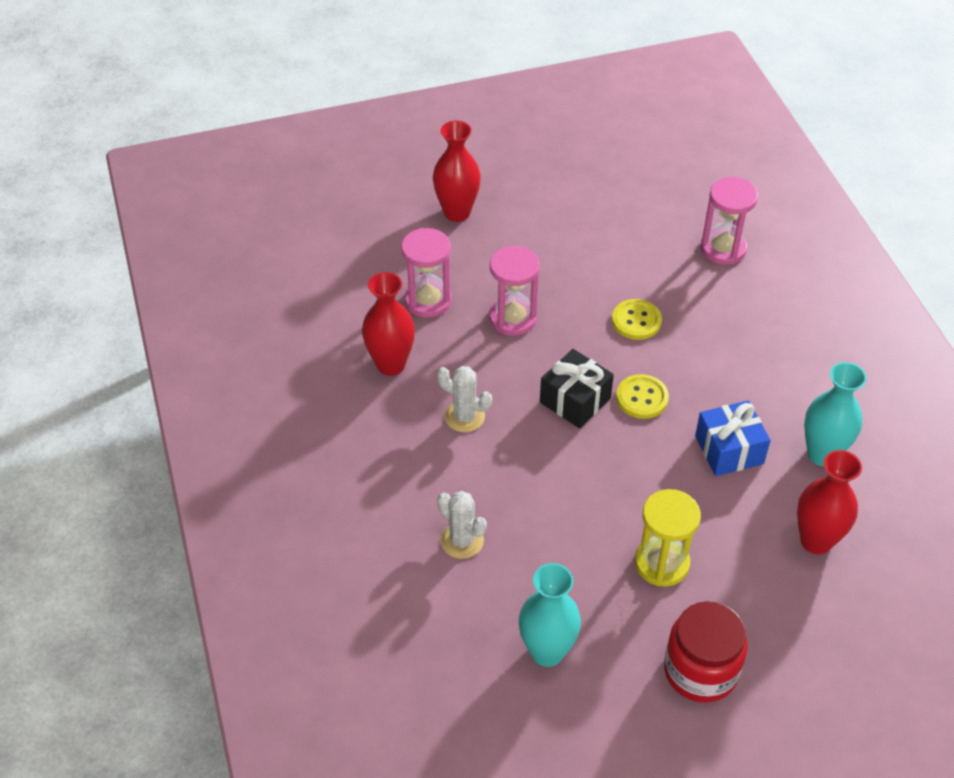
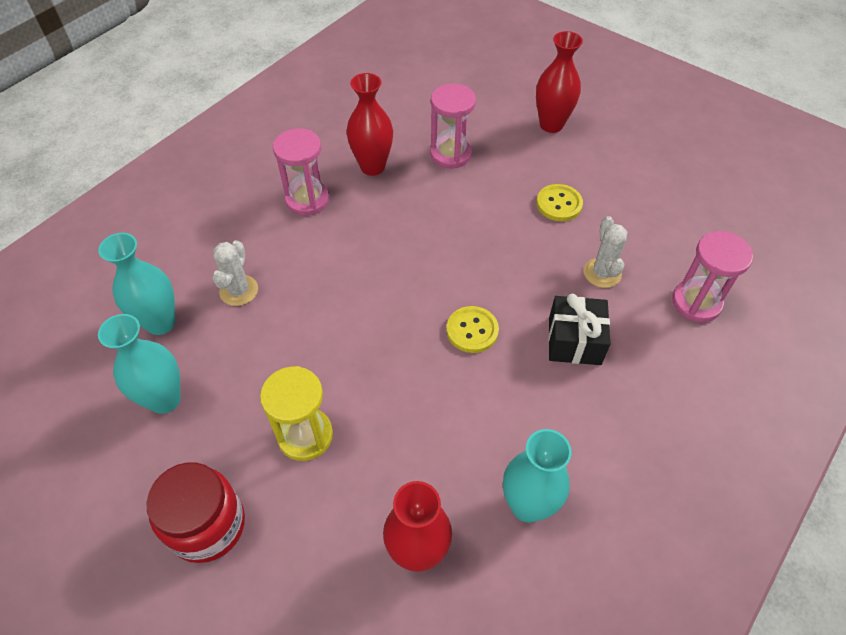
camera: 55 degrees right, 5 degrees up
white cactus [437,366,492,432] -> white cactus moved to [584,216,627,288]
pink hourglass [489,246,540,336] -> pink hourglass moved to [273,128,329,216]
black gift [540,349,614,428] -> black gift moved to [548,294,610,365]
yellow button [612,299,662,340] -> yellow button moved to [536,184,583,221]
blue gift [695,400,771,476] -> none
none -> turquoise vase [98,233,175,335]

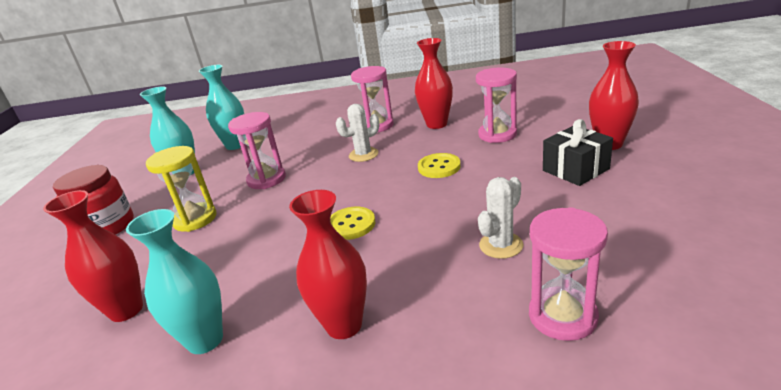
camera: 55 degrees right, 25 degrees down
white cactus [212,240,258,306] -> white cactus moved to [336,104,379,162]
yellow button [536,184,583,221] -> yellow button moved to [418,153,461,178]
black gift [548,294,610,365] -> black gift moved to [543,119,613,186]
none -> pink hourglass [228,112,286,189]
none -> red vase [289,190,367,339]

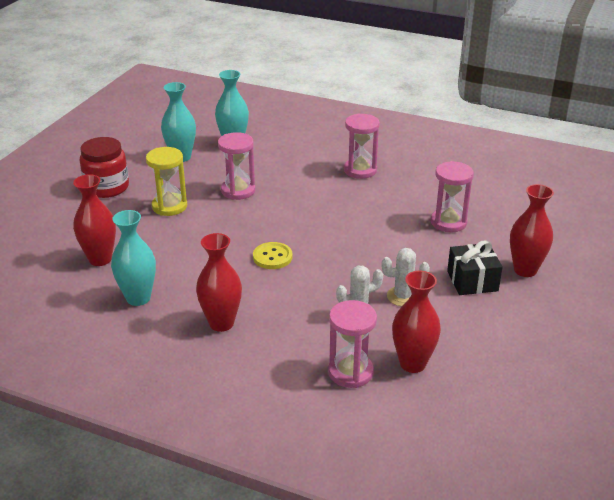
camera: 20 degrees right, 5 degrees up
white cactus [336,104,379,162] -> white cactus moved to [381,248,430,307]
red vase [415,38,453,129] -> red vase moved to [392,271,441,373]
yellow button [418,153,461,178] -> none

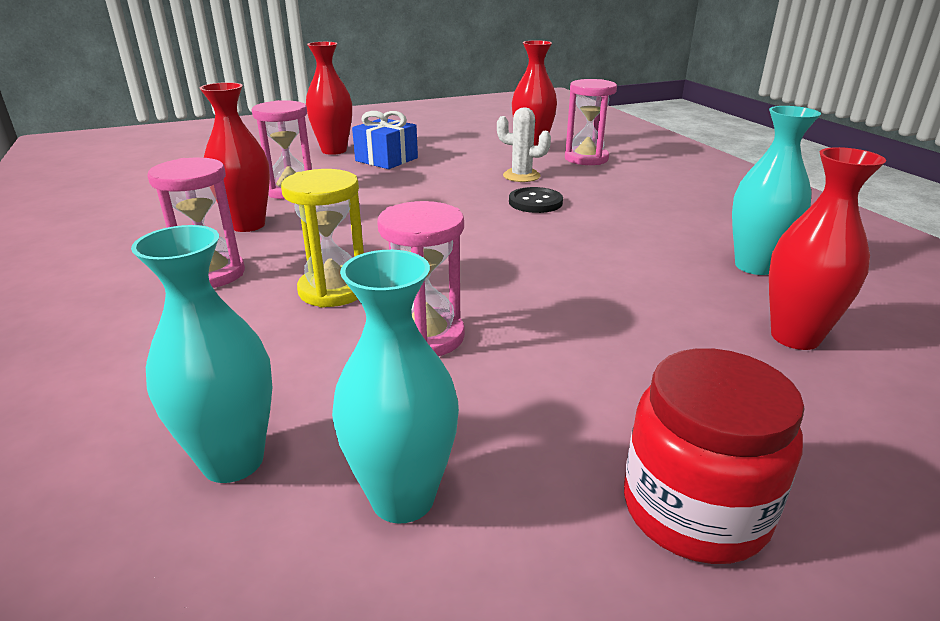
camera: 135 degrees left, 5 degrees down
yellow hourglass [146,147,187,216] -> yellow hourglass moved to [281,169,364,308]
red vase [196,233,242,332] -> red vase moved to [200,82,270,232]
yellow button [253,242,293,269] -> none
white cactus [381,248,430,307] -> none
black gift [447,240,503,295] -> blue gift [352,111,418,169]
none -> black button [509,187,563,213]

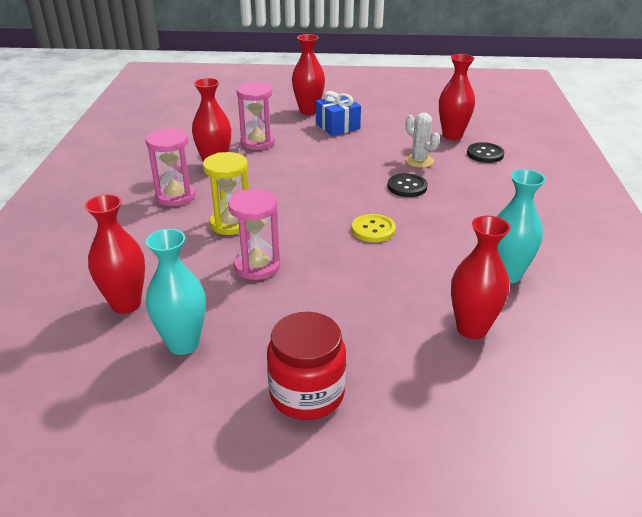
camera: 25 degrees right, 5 degrees up
turquoise vase [131,225,273,483] -> red vase [84,194,145,314]
pink hourglass [565,79,617,165] -> black button [467,142,504,163]
none -> yellow button [352,214,396,242]

